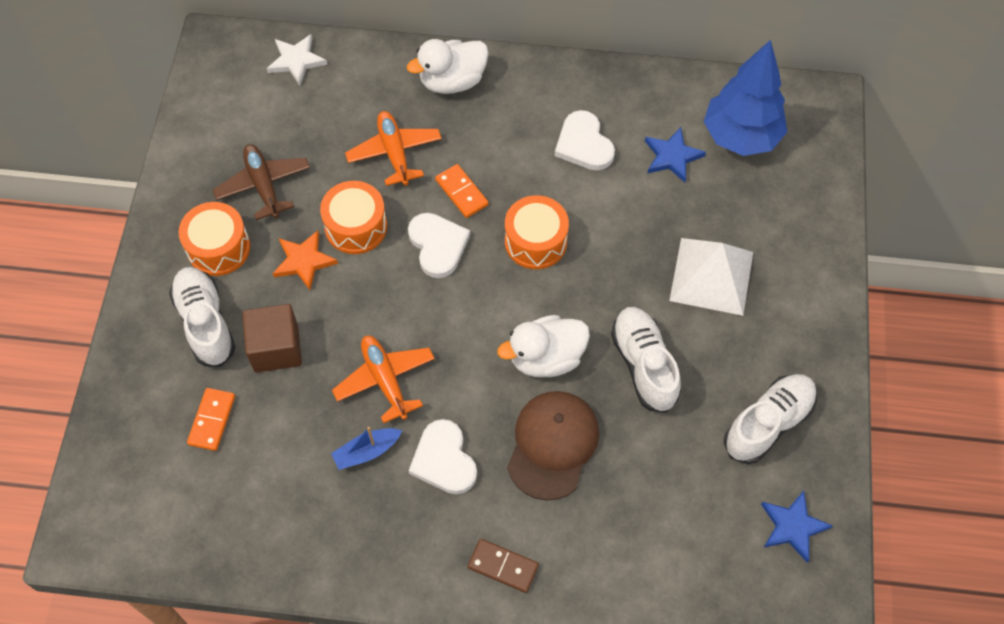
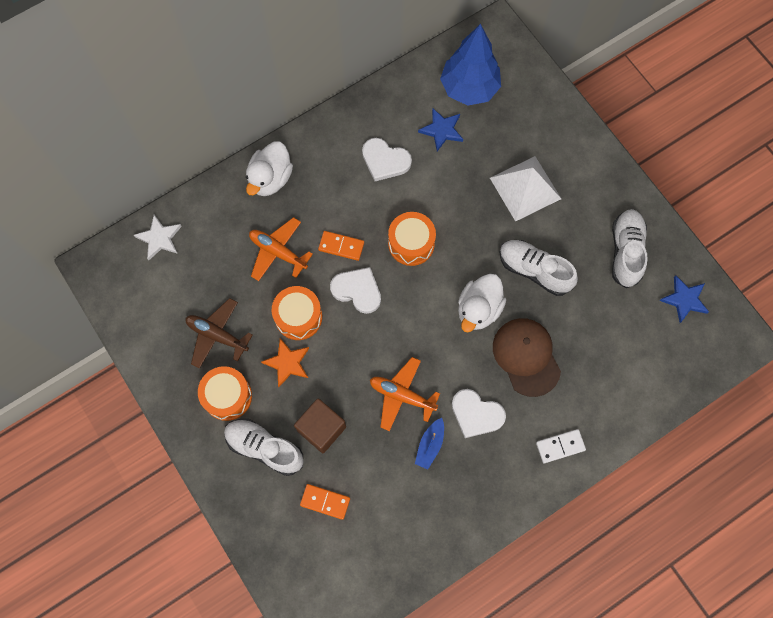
camera: 40 degrees left, 10 degrees up
orange domino [187,388,235,451] -> orange domino turned 45 degrees counterclockwise [300,484,350,520]
brown domino [468,539,539,593] -> white domino [536,429,586,463]

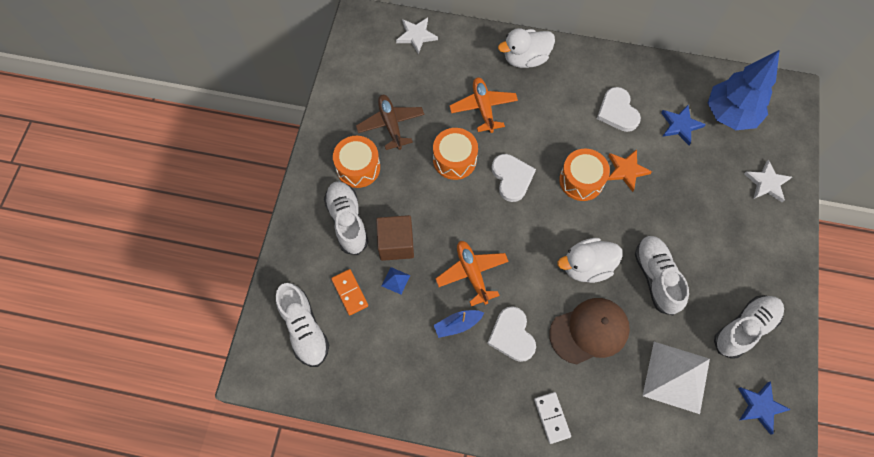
camera: 45 degrees right, 5 degrees down
orange star [261,338,309,387] -> orange star moved to [608,149,652,192]
orange domino [318,231,364,261] -> none
white pyramid [490,156,561,222] -> white pyramid moved to [643,342,710,414]
brown cap [493,318,561,397] -> brown cap turned 45 degrees clockwise [549,298,630,365]
white domino [536,429,586,463] -> white domino turned 45 degrees clockwise [534,392,571,444]
none -> white shoe [276,283,329,367]
none -> blue pyramid [382,267,410,294]
none -> white star [744,160,792,203]

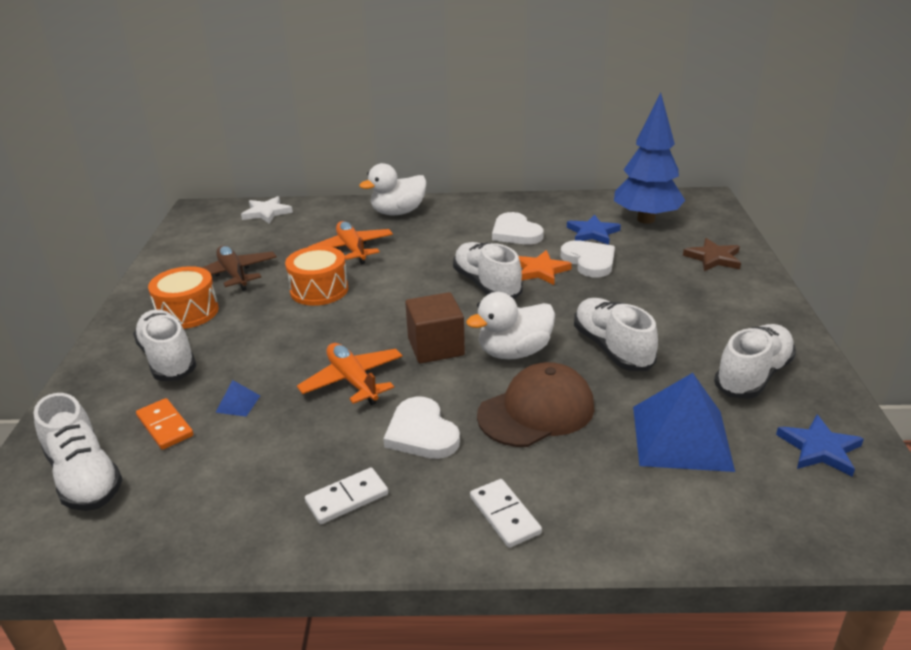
camera: 10 degrees left, 35 degrees down
brown cube [376,215,414,261] -> brown cube moved to [405,292,465,363]
blue boat [434,310,484,338] -> none
white heart [492,154,536,202] -> white heart moved to [560,240,615,278]
orange drum [559,149,610,201] -> white shoe [453,242,523,299]
white pyramid [643,342,710,414] -> blue pyramid [633,373,735,472]
white star [744,160,792,203] -> brown star [683,238,741,271]
none -> white domino [305,468,388,524]

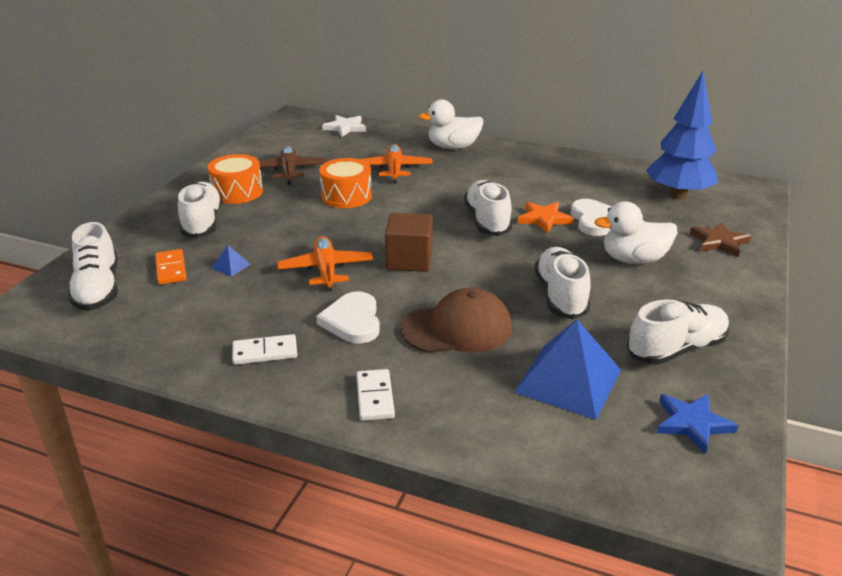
camera: 20 degrees right, 0 degrees up
white duck [466,292,555,359] -> white duck moved to [594,201,677,264]
white heart [492,212,544,245] -> none
blue star [567,214,621,245] -> none

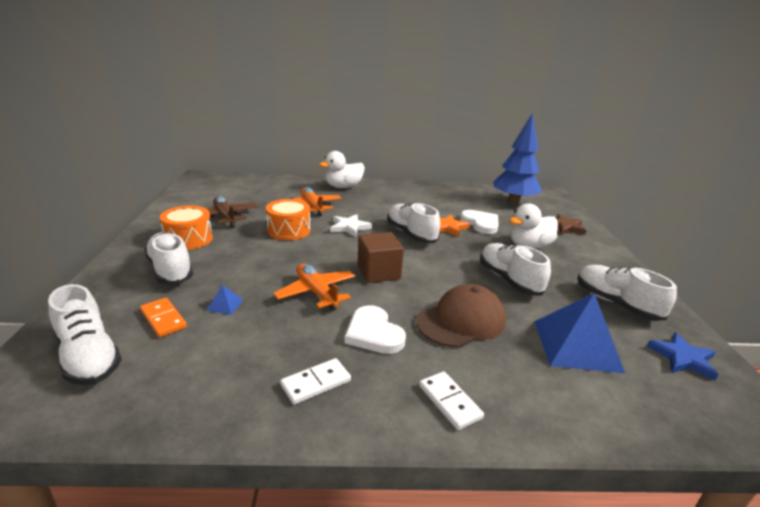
camera: 25 degrees left, 5 degrees down
white star [322,115,366,137] -> white star moved to [330,214,372,237]
white shoe [627,299,729,365] -> white shoe turned 75 degrees counterclockwise [577,265,677,321]

